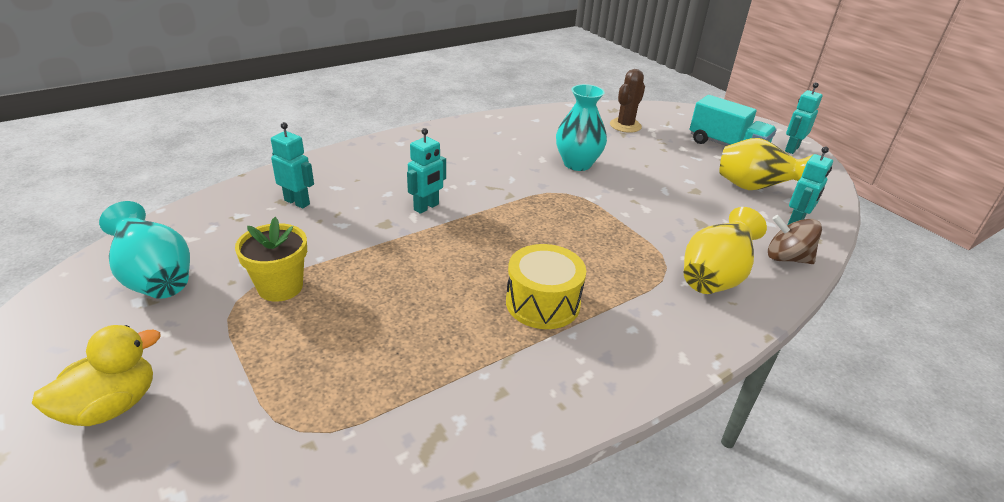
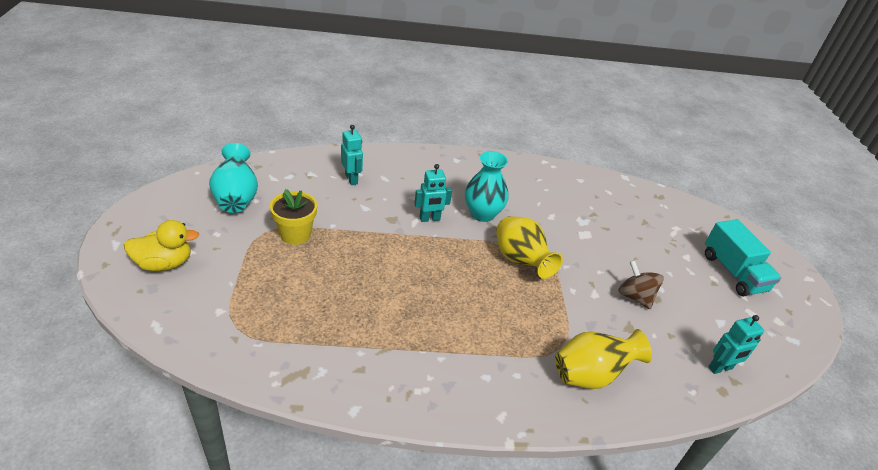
camera: 30 degrees right, 5 degrees up
yellow drum [506,244,586,329] -> none
turquoise vase [556,84,607,171] -> turquoise vase moved to [465,151,509,222]
brown cactus [610,69,645,133] -> none
yellow vase [720,138,812,190] -> yellow vase moved to [496,216,563,279]
brown spinning top [768,215,822,264] -> brown spinning top moved to [618,260,664,309]
turquoise robot [785,82,822,154] -> none

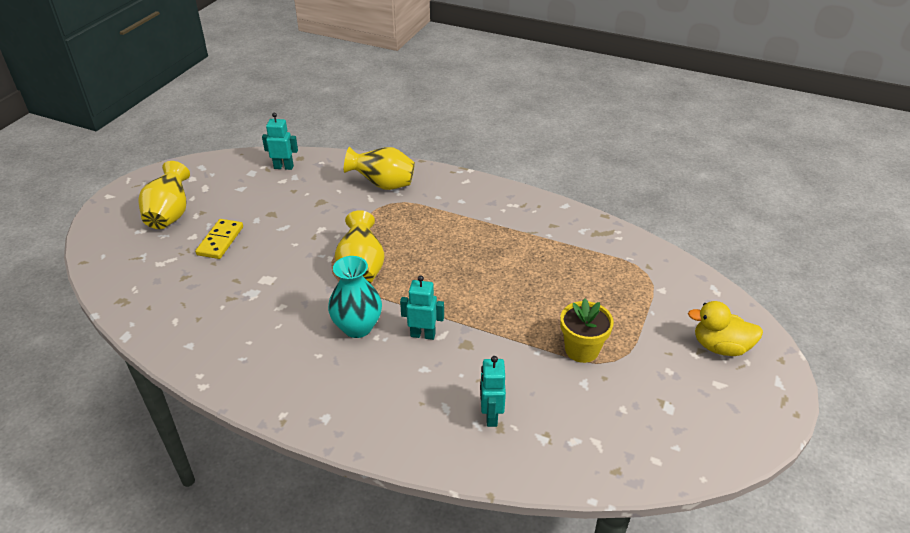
camera: 150 degrees left, 0 degrees up
turquoise vase [209,143,258,213] -> none
brown spinning top [618,260,664,309] -> none
turquoise truck [705,219,781,297] -> yellow vase [138,161,190,229]
none -> yellow domino [195,219,243,259]

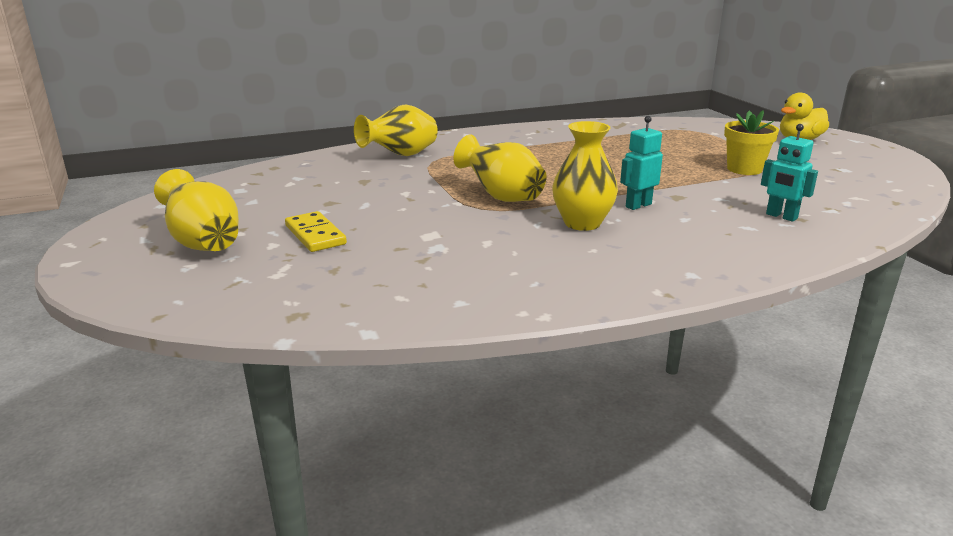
camera: 45 degrees left, 15 degrees down
turquoise robot [262,113,298,170] -> none
turquoise vase [328,256,382,338] -> yellow vase [552,121,618,231]

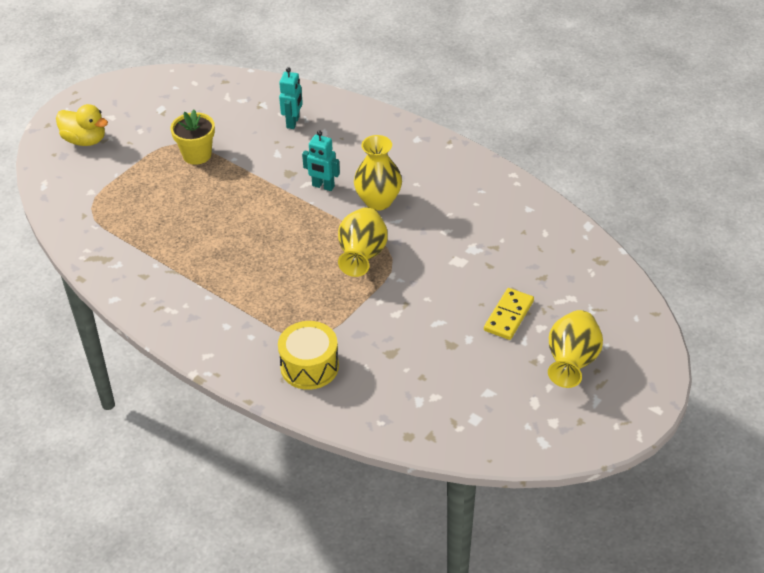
camera: 120 degrees left, 20 degrees up
yellow vase [354,105,438,156] -> yellow drum [278,321,339,390]

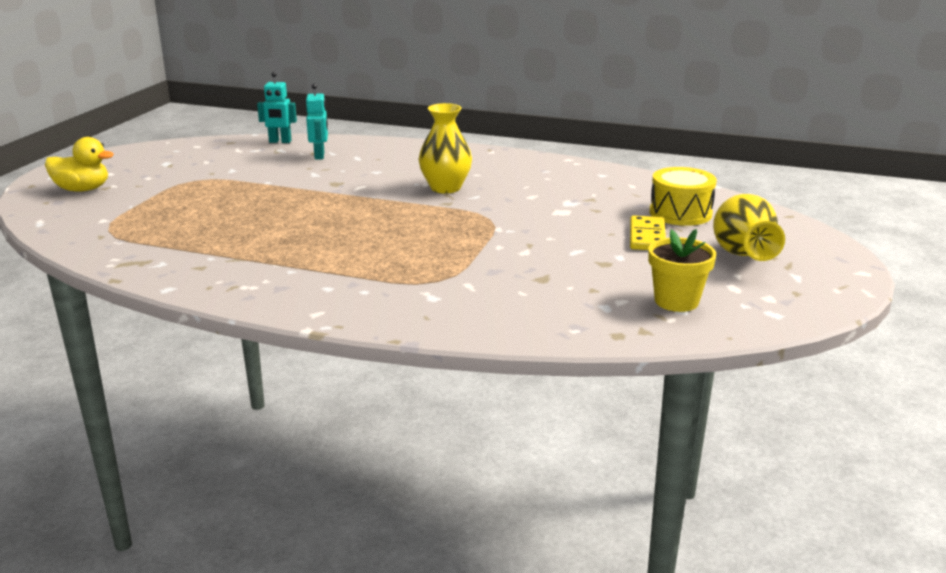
camera: 20 degrees left, 20 degrees down
yellow flower pot [170,110,215,165] -> yellow flower pot moved to [648,229,716,312]
yellow drum [278,321,339,390] -> yellow drum moved to [650,167,717,226]
turquoise robot [302,131,340,191] -> turquoise robot moved to [257,72,297,143]
yellow vase [338,207,387,277] -> none

